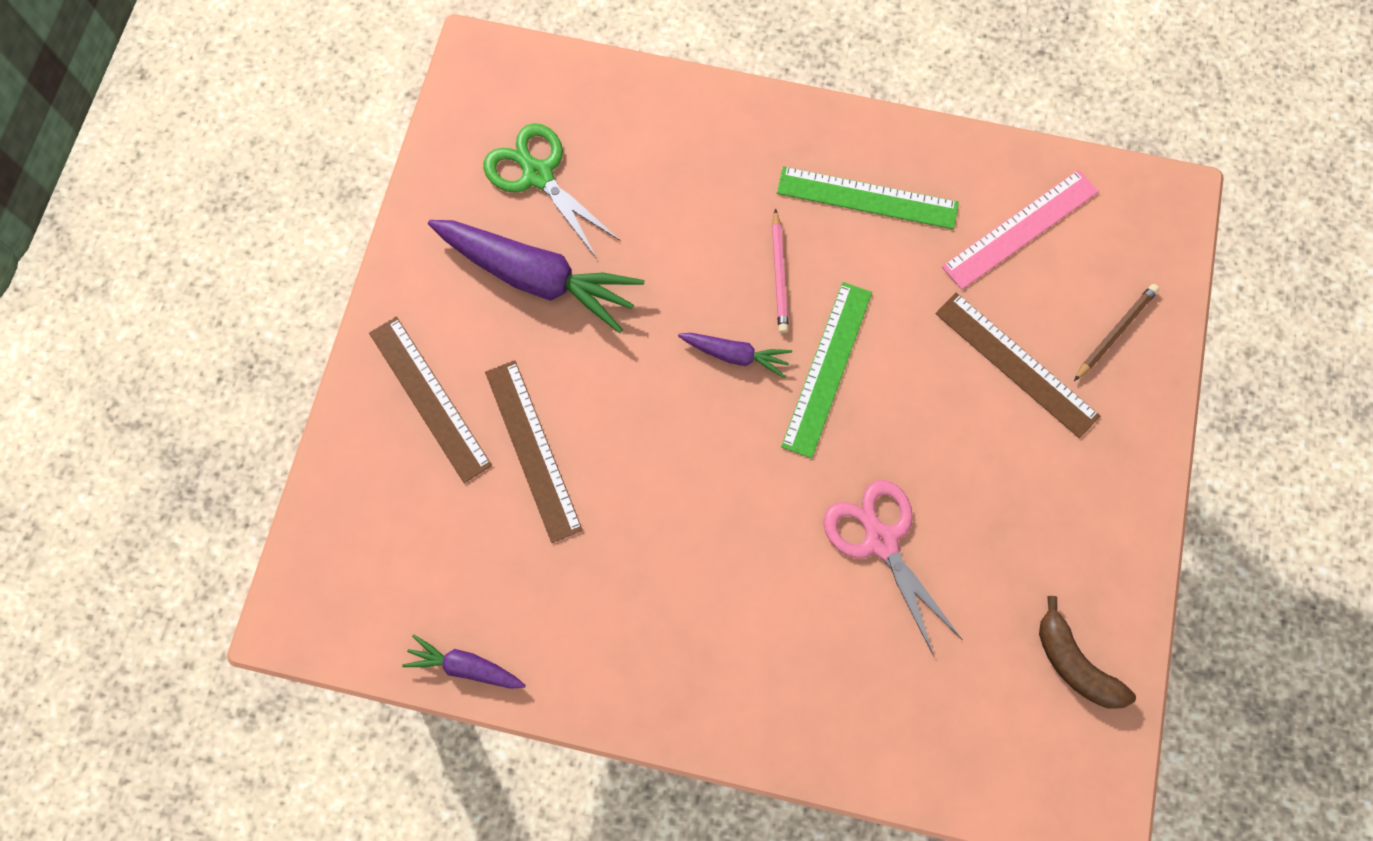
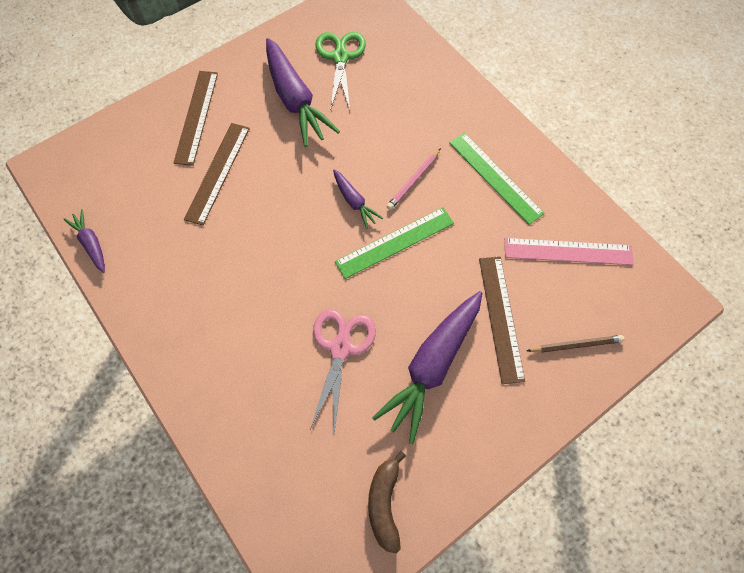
camera: 40 degrees right, 5 degrees down
none -> purple carrot [372,291,483,444]

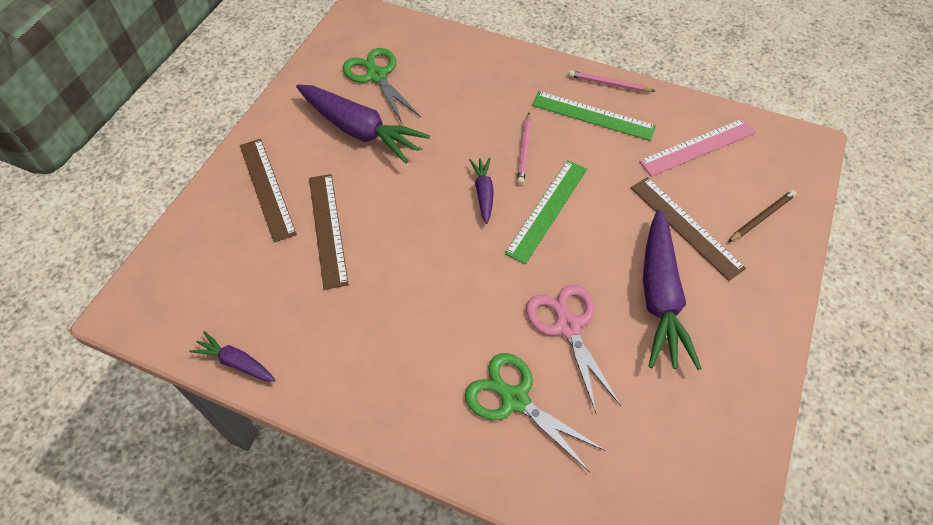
camera: 30 degrees left, 10 degrees down
purple carrot [333,169,383,229] -> purple carrot turned 120 degrees counterclockwise [469,158,494,224]
brown banana [368,451,406,554] -> none
none -> green scissors [465,353,606,473]
none -> pink pencil [569,70,655,92]

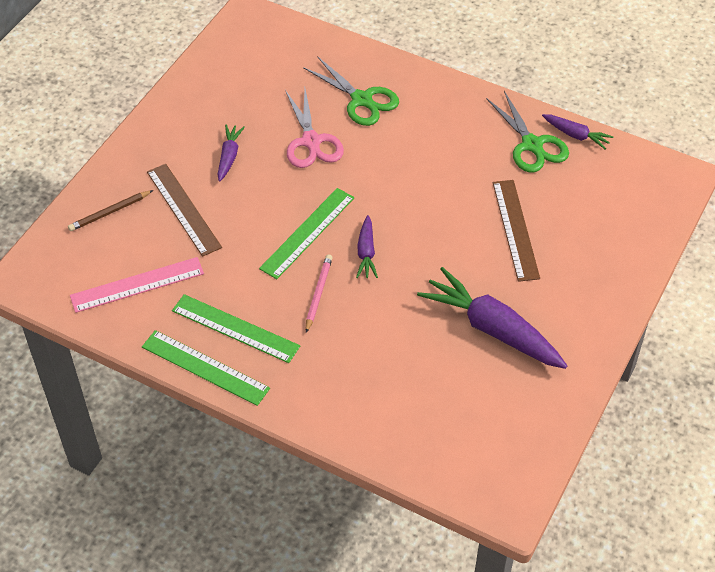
camera: 175 degrees left, 5 degrees down
brown ruler [240,139,297,242] -> none
green scissors [343,48,421,123] -> green scissors moved to [486,91,569,172]
pink pencil [569,70,655,92] -> green ruler [142,330,270,406]
purple carrot [643,210,702,370] -> purple carrot [217,125,245,182], size x0.50

